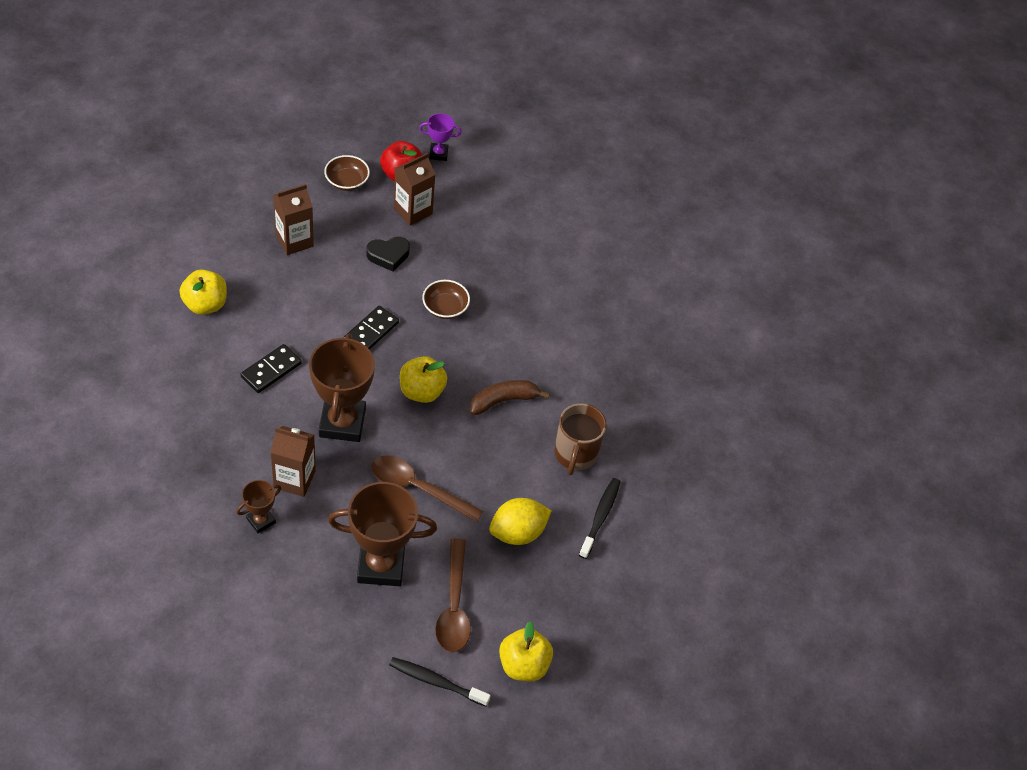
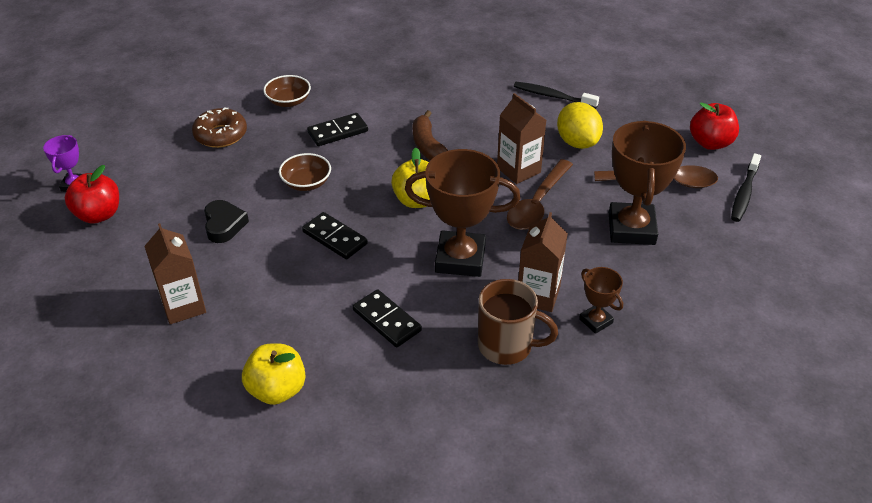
camera: 80 degrees left, 10 degrees down
brown bowl [324,155,370,191] -> brown bowl moved to [263,75,311,107]
brown carton [394,153,436,226] -> brown carton moved to [497,93,546,184]
yellow apple [499,621,553,681] -> red apple [690,102,739,150]
brown mug [554,403,607,475] -> brown mug moved to [478,279,558,365]
none -> brown donut [192,107,247,148]
none -> black domino [307,113,368,146]

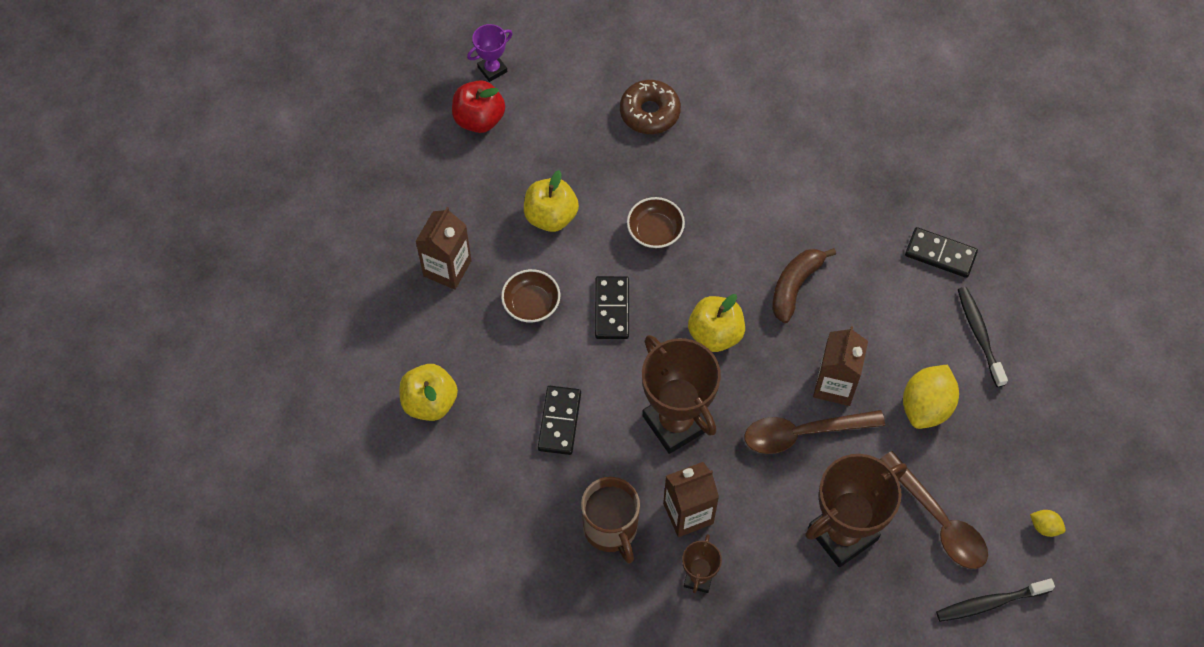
camera: 50 degrees right, 20 degrees up
black heart [204,200,249,243] -> yellow apple [524,170,579,232]
brown bowl [263,75,311,107] -> brown bowl moved to [501,269,560,323]
black domino [307,113,368,146] -> black domino moved to [905,227,978,278]
red apple [690,102,739,150] -> yellow lemon [1030,510,1066,537]

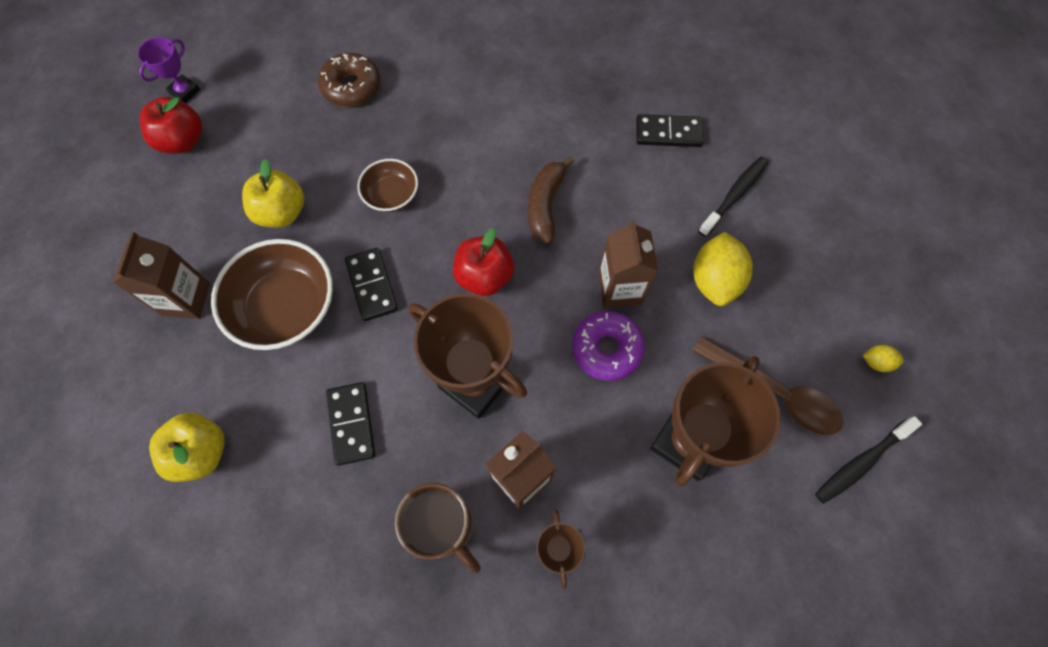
camera: 20 degrees left, 5 degrees up
brown bowl [501,269,560,323] -> brown bowl [211,239,333,350], size x1.80
yellow apple [688,294,745,352] -> red apple [453,228,514,296]
brown spoon [745,410,885,454] -> purple donut [572,311,645,381]
black toothbrush [958,287,1008,387] -> black toothbrush turned 75 degrees clockwise [698,156,768,237]

